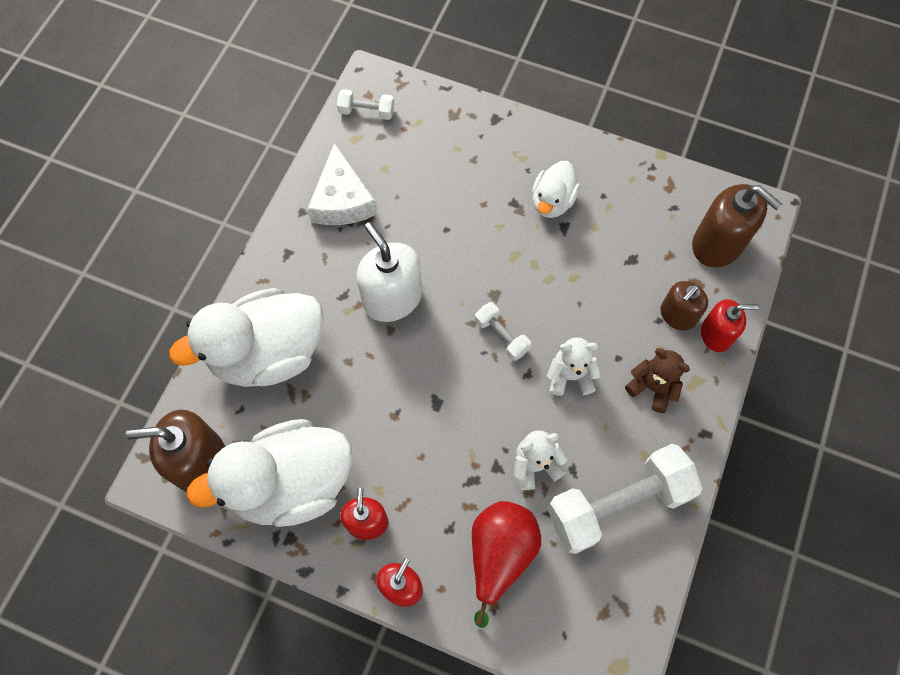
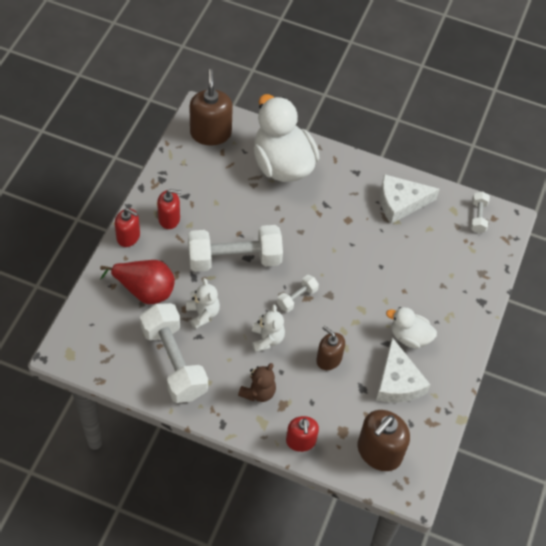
camera: 85 degrees right, 10 degrees down
white duck [186,419,353,527] -> none
white soap dispenser [356,222,422,322] -> none
brown soap dispenser [660,281,708,331] -> brown soap dispenser moved to [316,326,345,370]
none -> white dumbbell [188,225,283,272]
none -> white cheese [376,337,430,403]

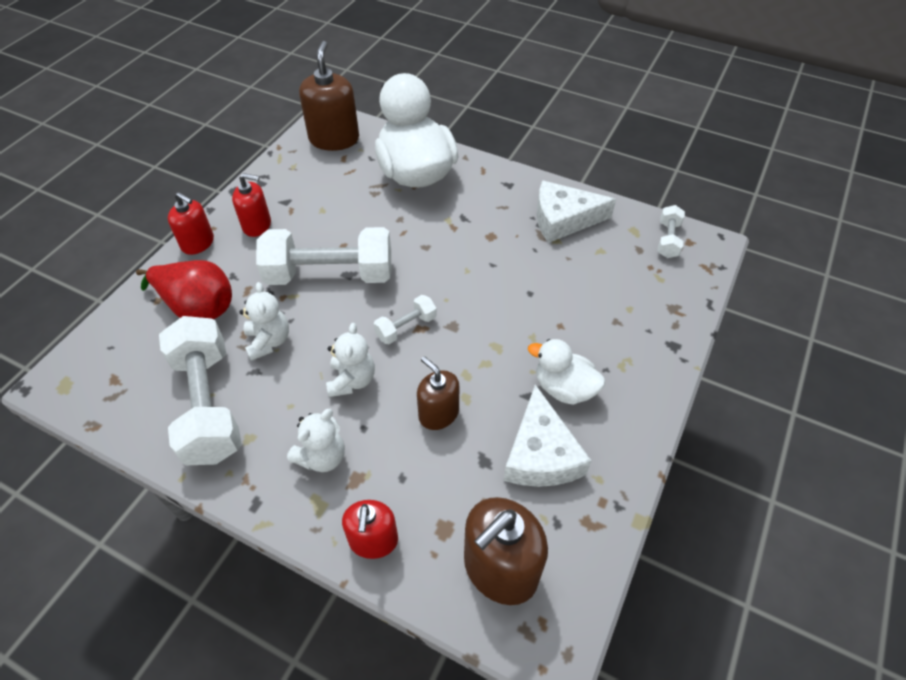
camera: 10 degrees right, 5 degrees down
brown teddy bear [238,363,276,402] -> white teddy bear [287,409,345,472]

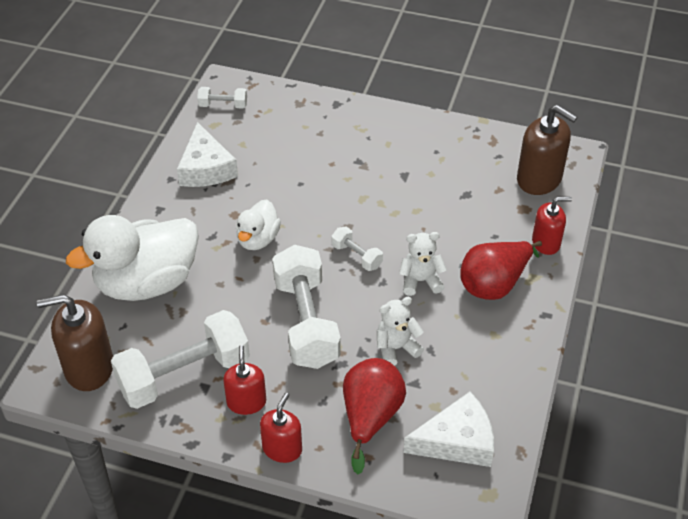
camera: 100 degrees left, 5 degrees down
white dumbbell [159,316,242,465] -> white dumbbell moved to [111,310,250,409]
white teddy bear [287,409,345,472] -> red pear [460,241,542,300]
brown soap dispenser [417,356,459,430] -> none
white cheese [504,384,592,487] -> white cheese moved to [404,392,494,467]
white duck [528,339,605,405] -> white duck moved to [236,200,281,250]

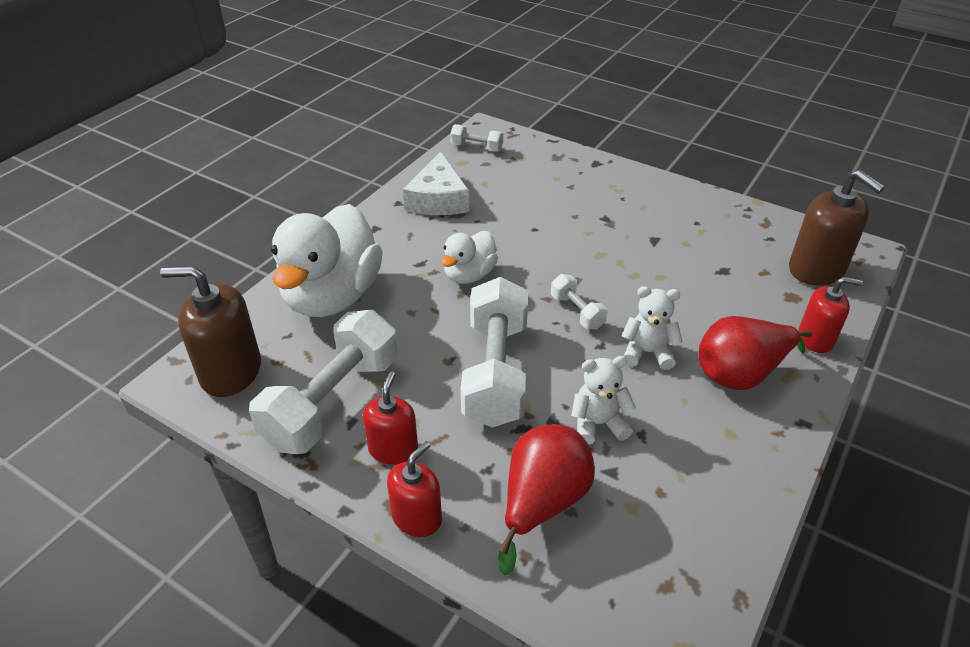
camera: 15 degrees right, 5 degrees down
white duck [66,215,199,301] -> white duck turned 60 degrees counterclockwise [271,204,383,317]
white dumbbell [111,310,250,409] -> white dumbbell turned 45 degrees counterclockwise [249,310,398,454]
white cheese [404,392,494,467] -> none

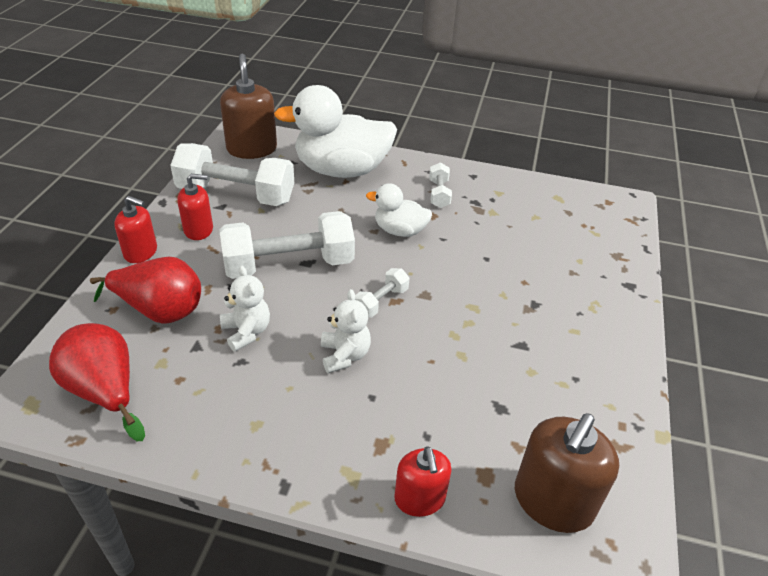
camera: 70 degrees right, 0 degrees up
white cheese [403,152,469,215] -> none
white dumbbell [450,124,503,152] -> white dumbbell moved to [429,162,452,208]
red pear [698,316,812,390] -> red pear moved to [49,323,145,441]

